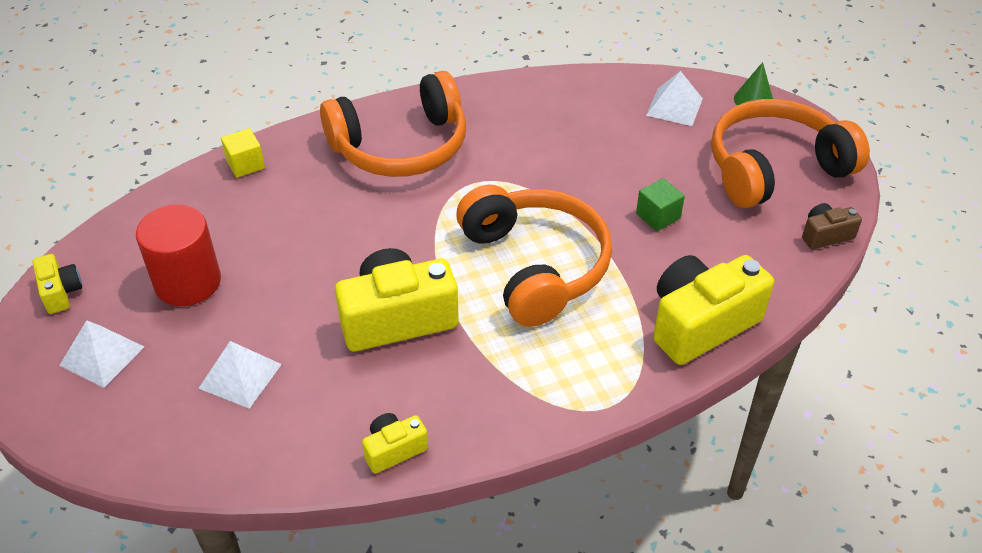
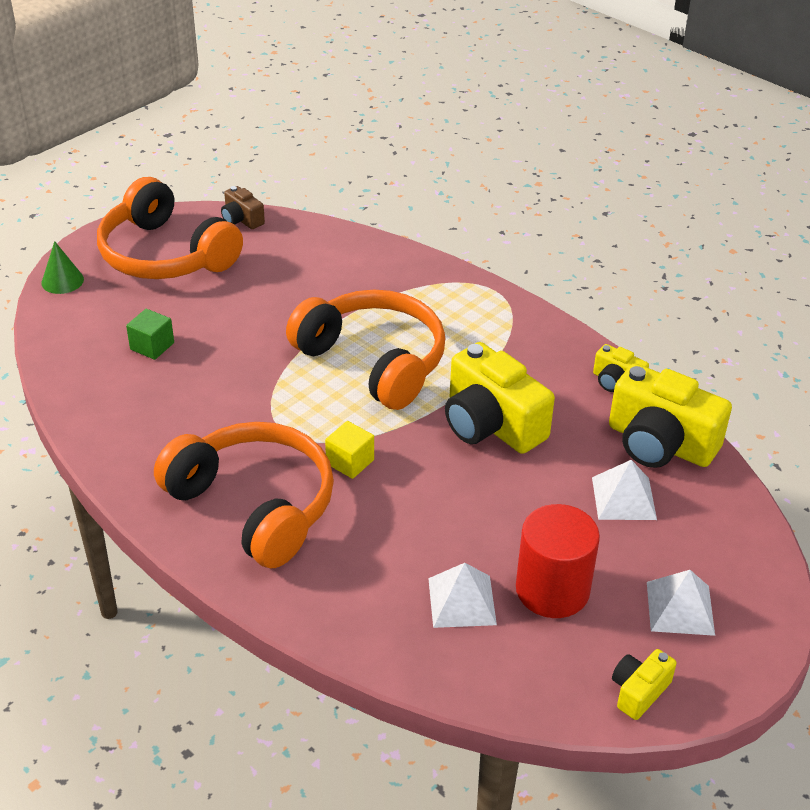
camera: 115 degrees left, 5 degrees down
yellow cube [221,128,265,178] -> yellow cube moved to [325,421,374,479]
orange headphones [456,185,612,327] -> orange headphones turned 90 degrees clockwise [286,290,445,410]
green cube [636,178,685,231] -> green cube moved to [126,309,174,360]
white pyramid [646,71,703,126] -> white pyramid moved to [428,563,497,628]
yellow camera [653,255,774,365] -> yellow camera moved to [609,363,732,468]

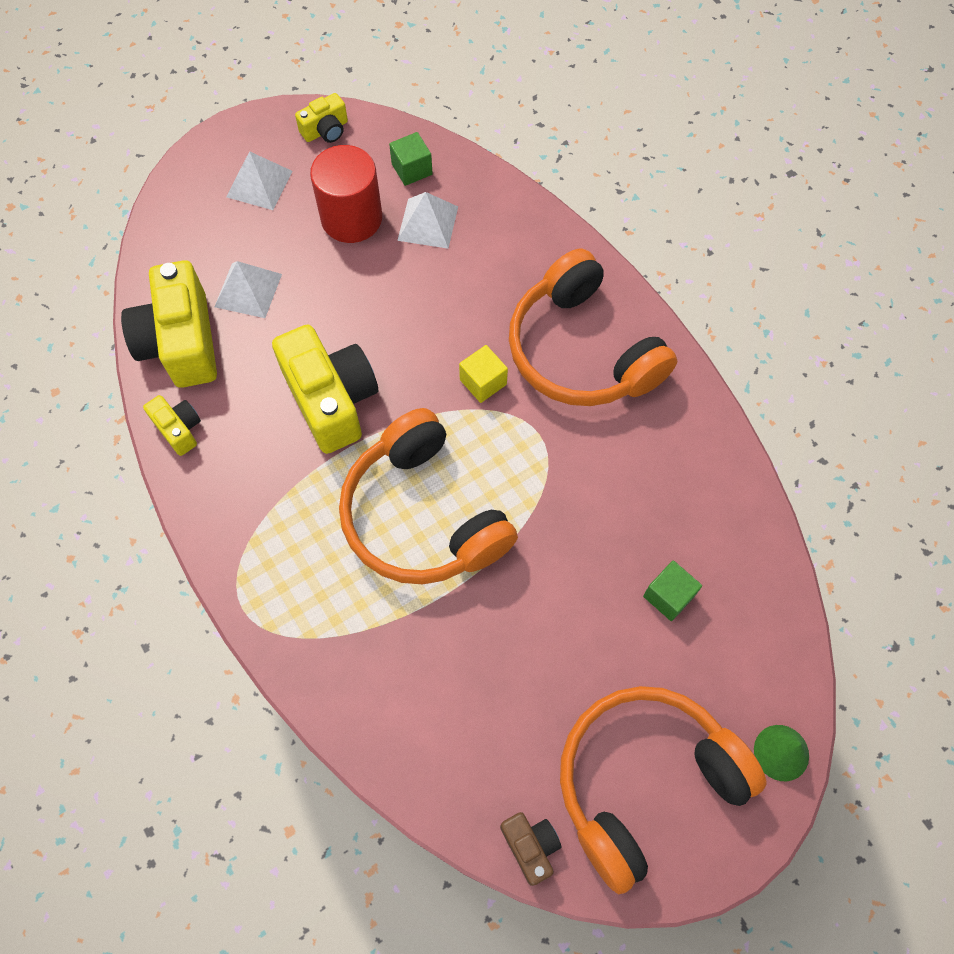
camera: 165 degrees left, 25 degrees up
orange headphones [97,177,243,279] -> orange headphones turned 90 degrees counterclockwise [560,686,767,894]
yellow camera [609,363,732,468] -> yellow camera turned 150 degrees counterclockwise [121,260,217,388]
none -> green cube [389,132,433,186]

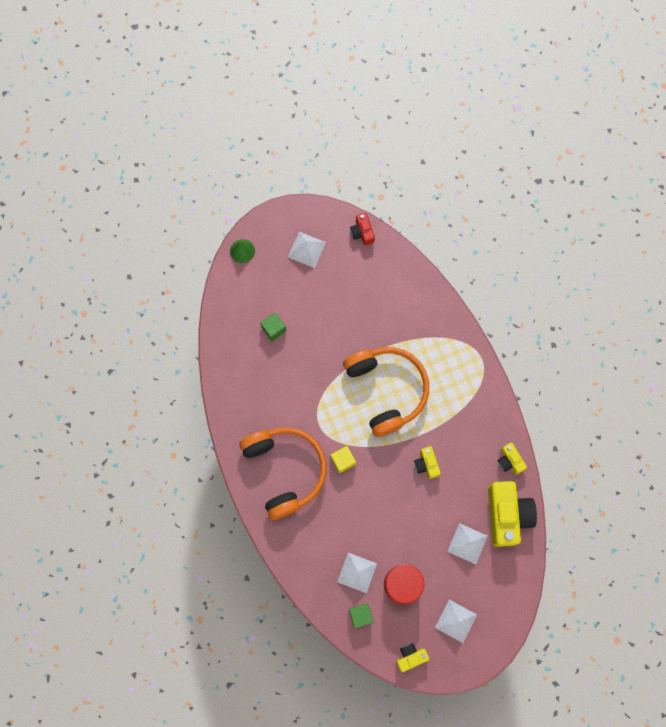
camera: 170 degrees left, 10 degrees up
yellow camera [272,325,378,454] -> yellow camera [414,446,441,479], size x0.49
brown camera [500,812,561,886] -> red camera [350,213,375,245]
orange headphones [560,686,767,894] -> white pyramid [288,232,326,268]

